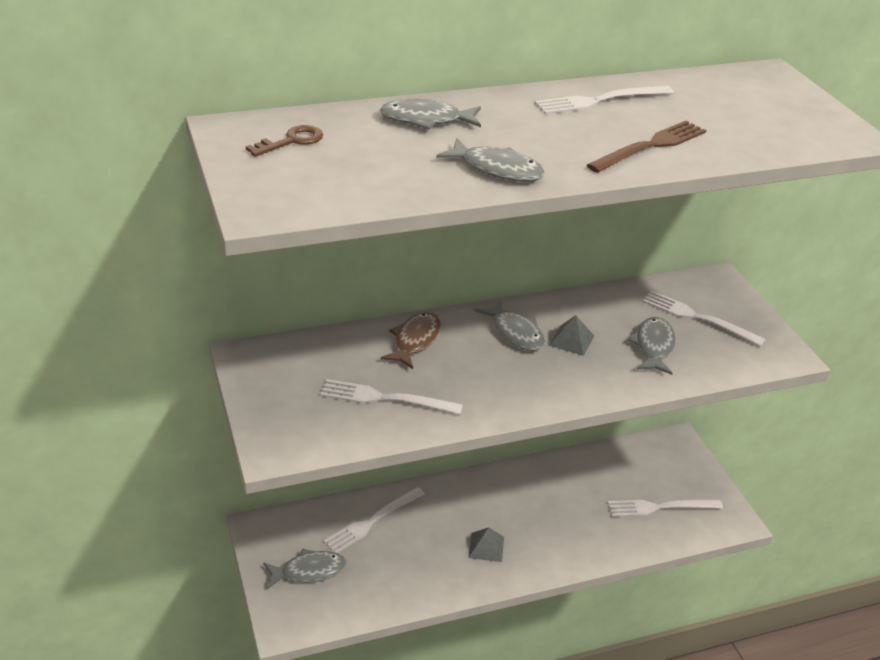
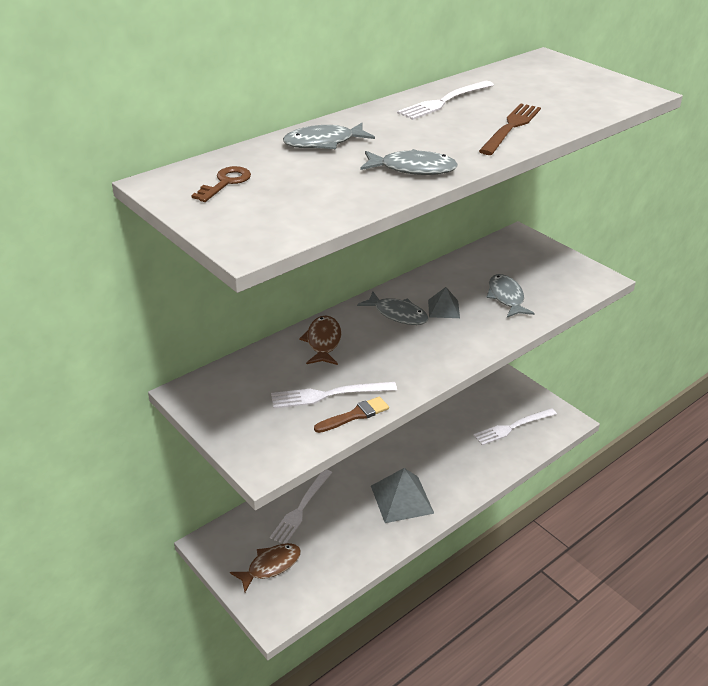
camera: 20 degrees left, 0 degrees up
grey fish [263,548,347,589] -> brown fish [230,543,301,592]
grey pyramid [468,527,504,562] -> grey pyramid [371,468,434,523], size x1.81
white fork [642,291,766,347] -> none
none -> brown brush [314,396,389,433]

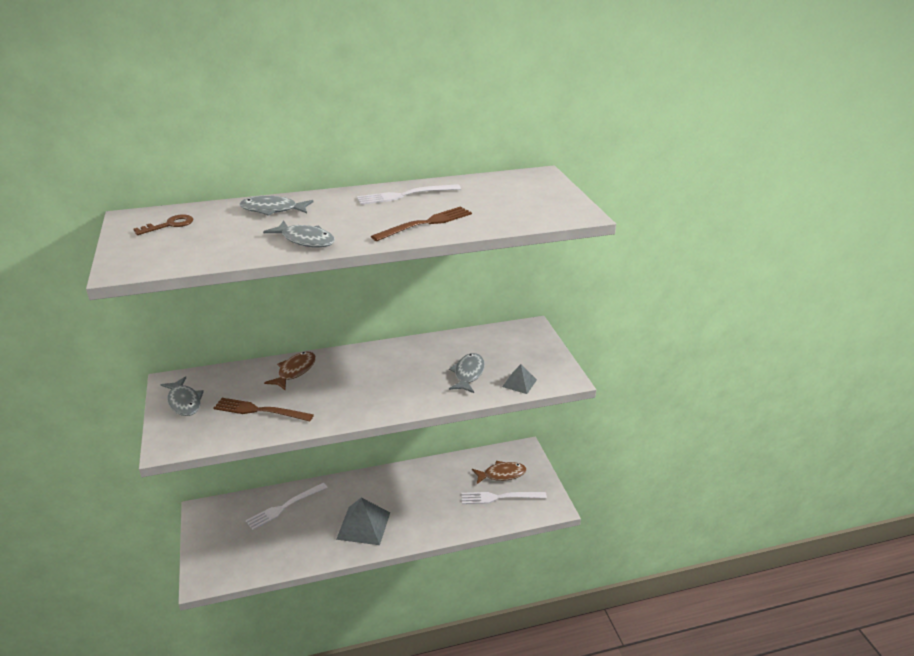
camera: 25 degrees right, 5 degrees down
brown fish [230,543,301,592] -> brown fish moved to [472,461,526,484]
white fork [271,382,397,409] -> brown fork [214,398,314,421]
brown brush [314,396,389,433] -> none
grey fish [357,292,429,325] -> grey fish moved to [161,376,204,416]
grey pyramid [428,287,460,318] -> grey pyramid moved to [502,364,537,394]

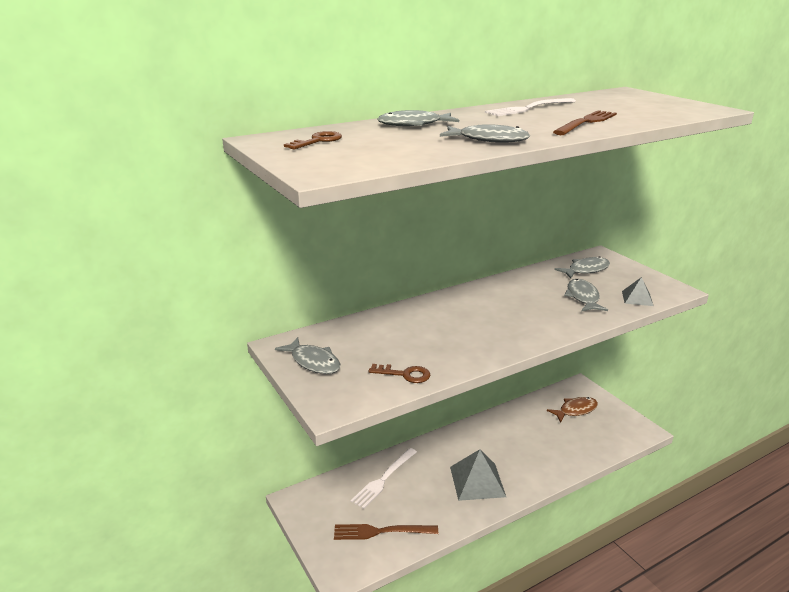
camera: 15 degrees left, 5 degrees down
brown fork [214,398,314,421] -> brown fork moved to [334,524,438,540]
brown fish [264,352,316,390] -> none
white fork [461,492,547,504] -> none
none -> brown key [369,364,430,383]
none -> grey fish [554,256,610,279]

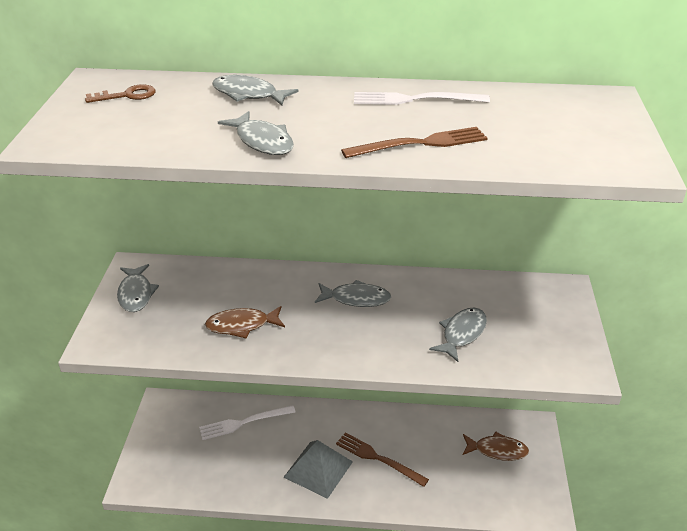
camera: 35 degrees right, 10 degrees up
brown fork [334,524,438,540] -> brown fork moved to [336,432,429,487]
brown key [369,364,430,383] -> none
grey fish [554,256,610,279] -> grey fish moved to [315,280,391,307]
grey pyramid [622,277,654,306] -> none
none -> brown fish [205,306,285,338]

